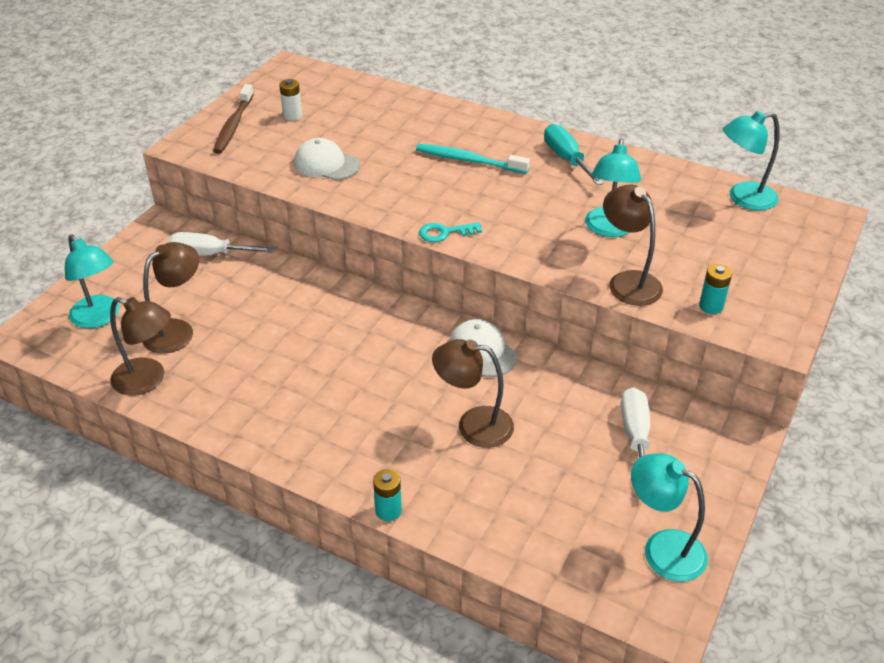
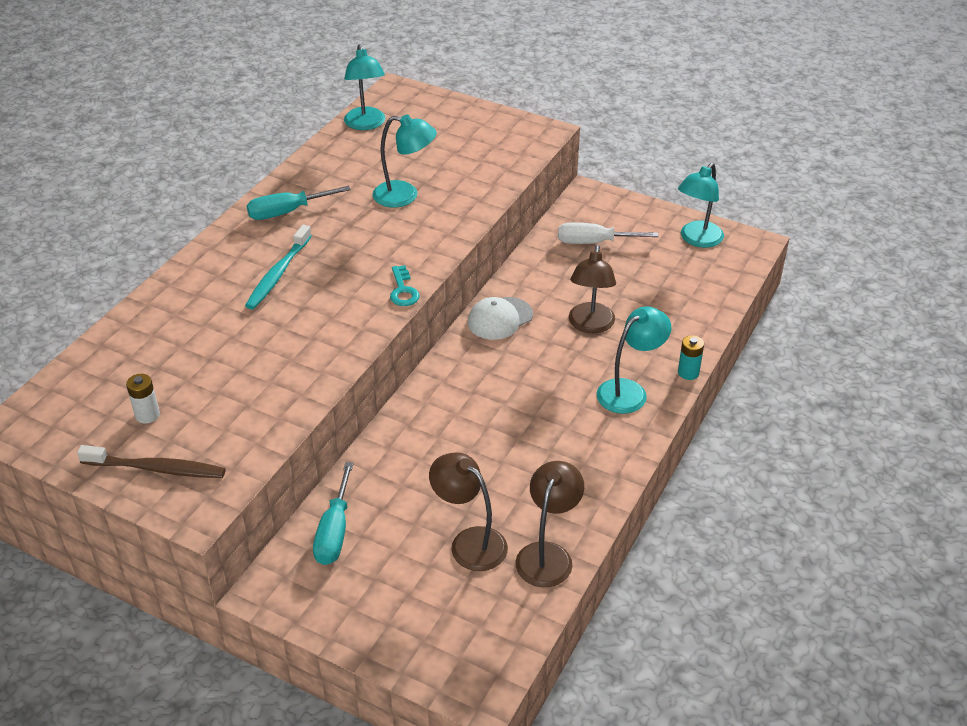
camera: 90 degrees left, 0 degrees up
turquoise lamp [65,234,120,328] -> turquoise lamp moved to [597,306,671,414]
white screwdriver [168,232,275,256] -> turquoise screwdriver [313,462,354,565]
white cap [294,138,360,180] -> none
brown lamp [603,185,663,306] -> none
turquoise battery [699,264,732,314] -> none

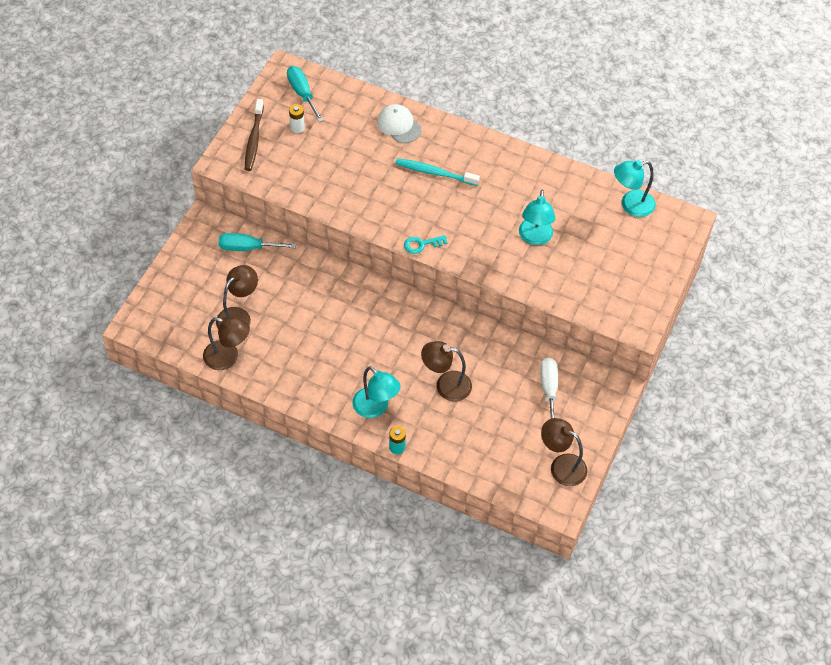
camera: 85 degrees right, 15 degrees up
turquoise screwdriver [247,186,351,220] -> turquoise screwdriver moved to [287,66,324,122]
white cap [468,297,533,340] -> white cap moved to [377,104,422,143]
turquoise lamp [678,163,724,248] -> brown lamp [541,418,587,486]

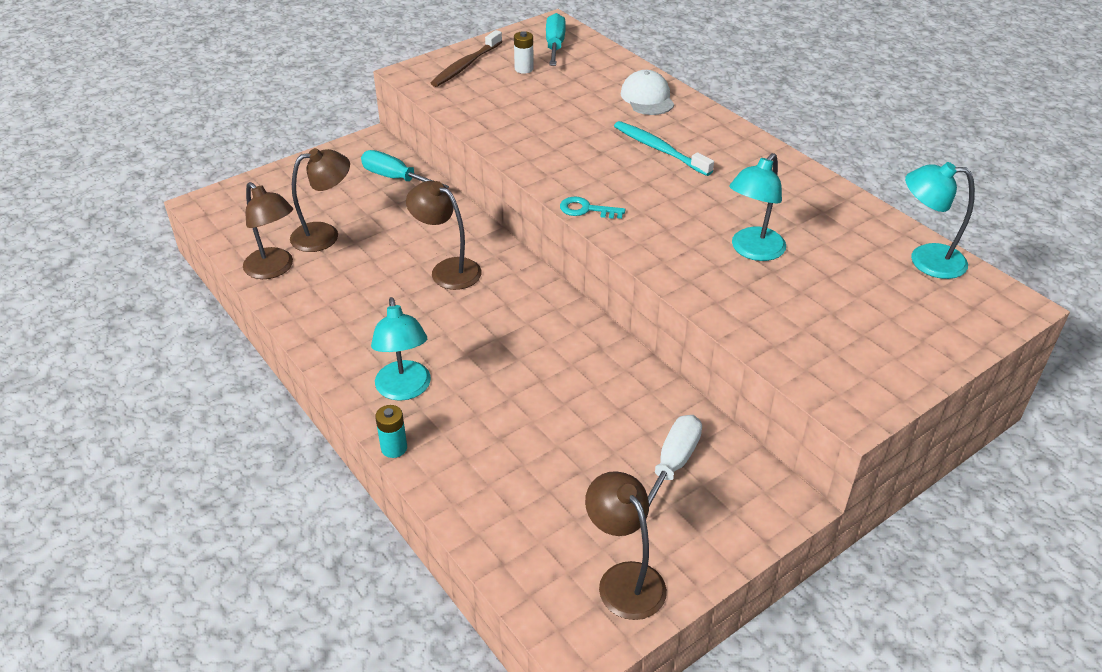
camera: 30 degrees right, 15 degrees down
brown lamp [421,341,472,401] -> brown lamp moved to [406,181,482,290]

